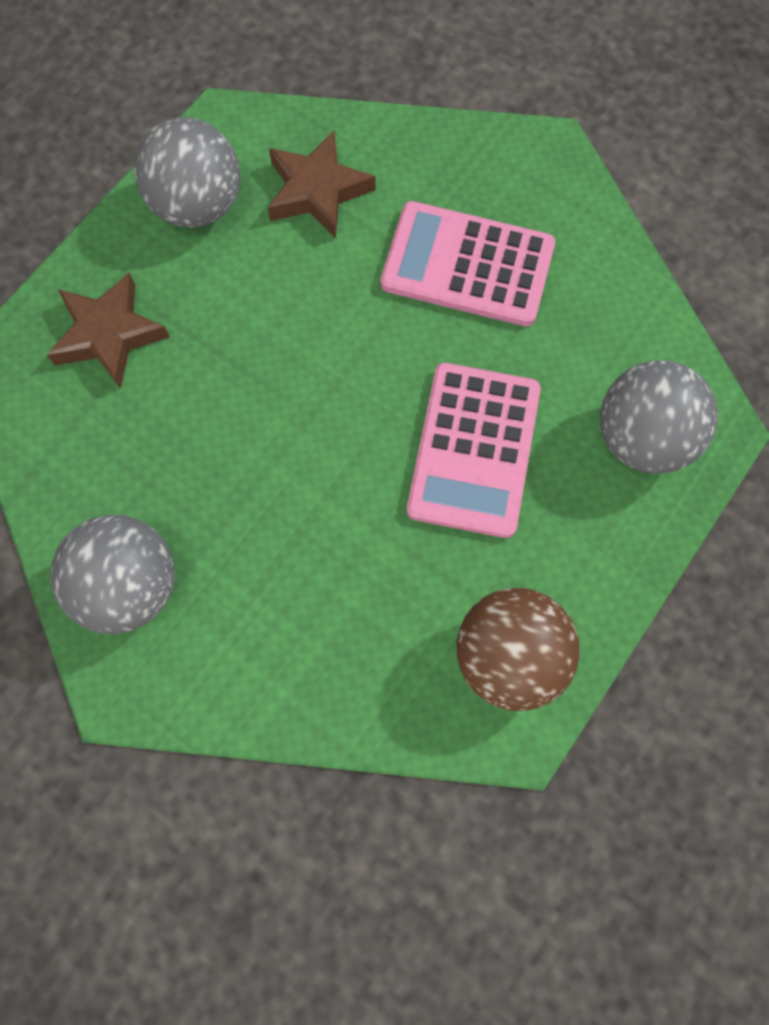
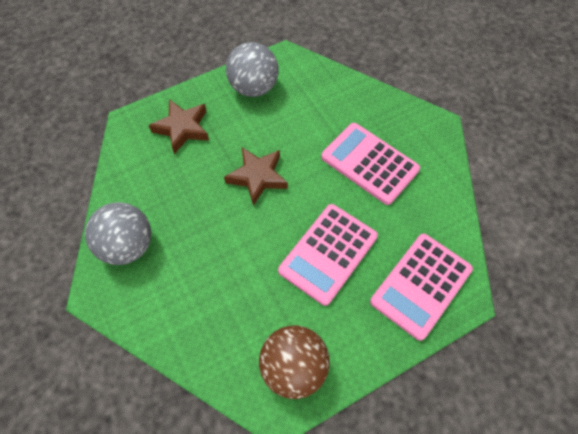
camera: 25 degrees right, 10 degrees down
brown star [268,131,376,239] -> brown star moved to [224,147,288,206]
grey ball [600,360,718,474] -> pink calculator [370,233,473,341]

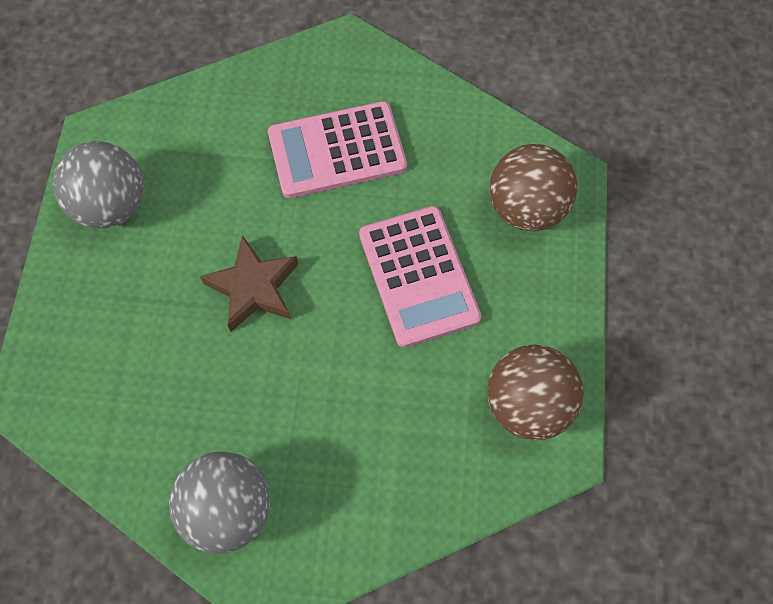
camera: 55 degrees left, 5 degrees up
brown star [149,99,209,154] -> none
pink calculator [370,233,473,341] -> brown ball [490,144,577,231]

